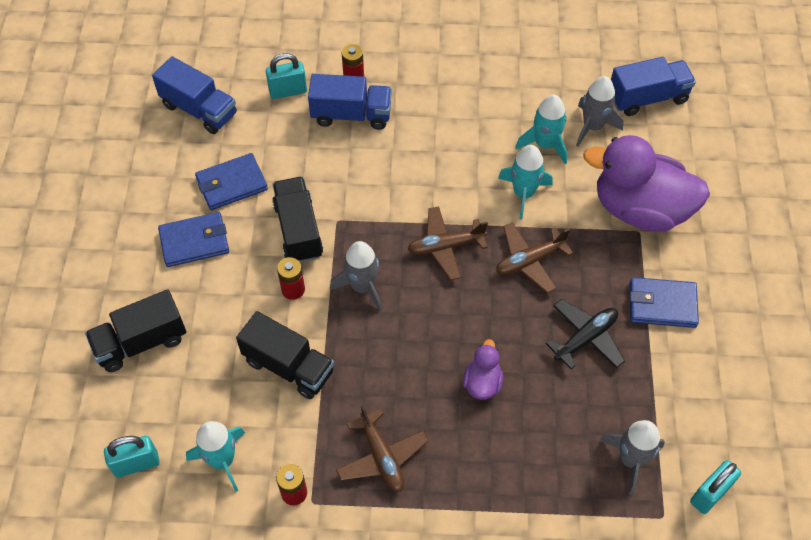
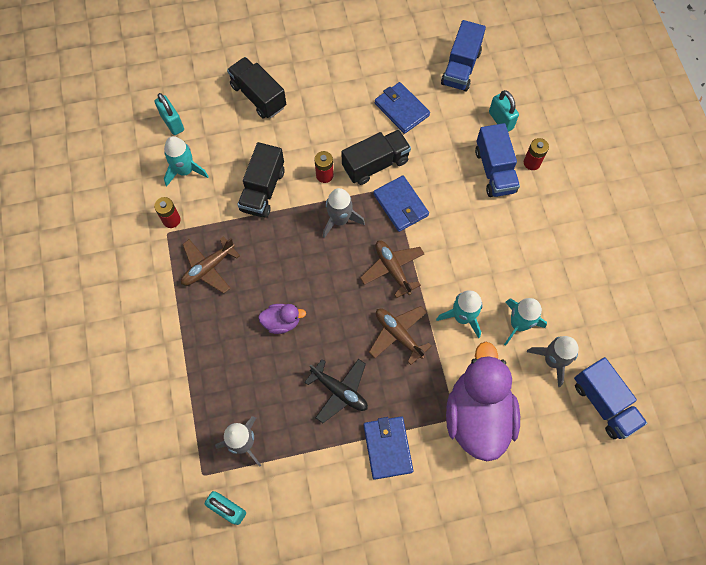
camera: 75 degrees right, 10 degrees up
blue wallet [158,212,229,267] -> blue wallet moved to [373,176,429,232]

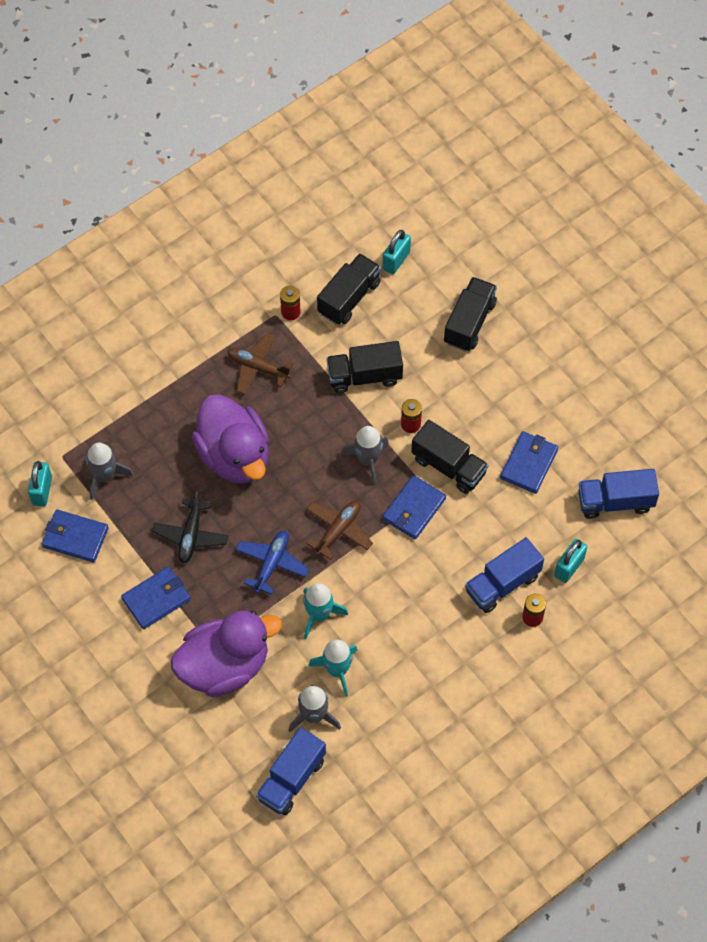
camera: 65 degrees right, 5 degrees down
turquoise rocket [164,136,209,186] -> black truck [317,253,381,325]
purple duck [258,304,306,334] -> purple duck [192,394,269,484], size x2.24
brown plane [369,306,432,365] -> blue plane [236,530,309,595]
none -> blue wallet [42,509,109,563]

